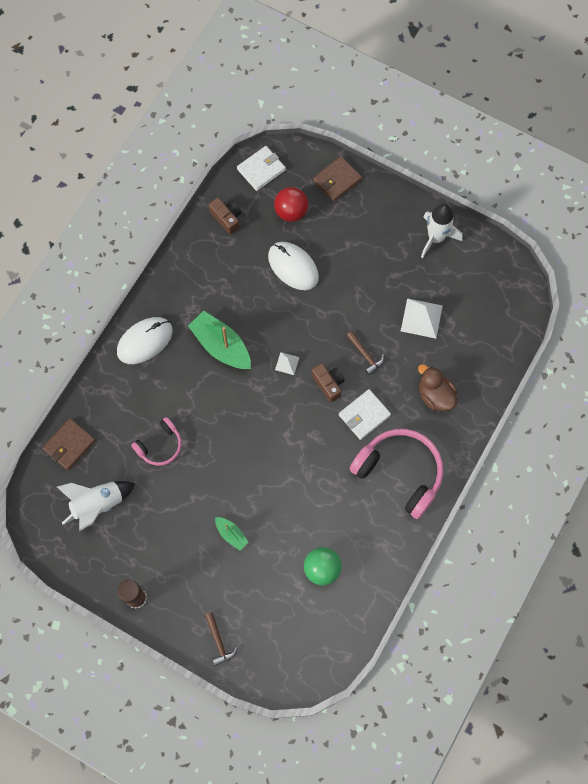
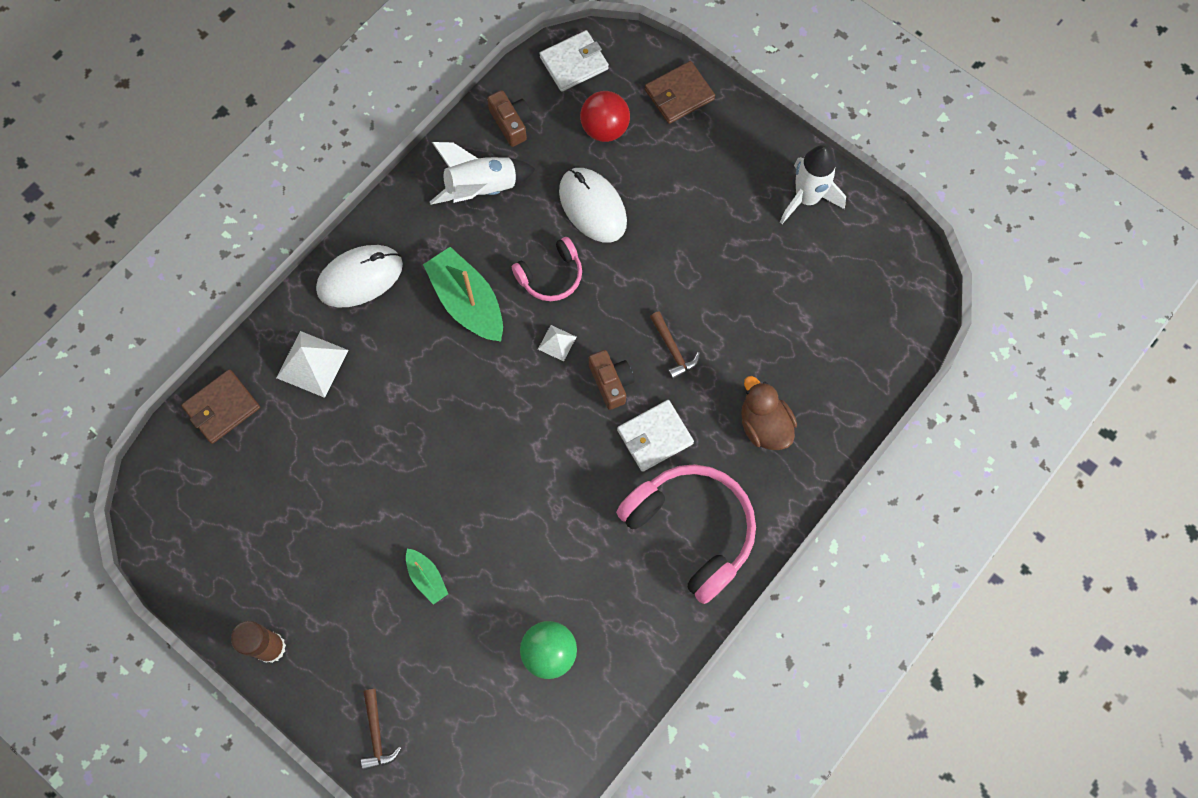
camera: 10 degrees right, 0 degrees up
white rocket [57,481,135,531] -> white rocket moved to [430,142,536,205]
pink headphones [131,417,182,466] -> pink headphones moved to [512,237,582,301]
white pyramid [401,298,443,339] -> white pyramid moved to [276,331,349,398]

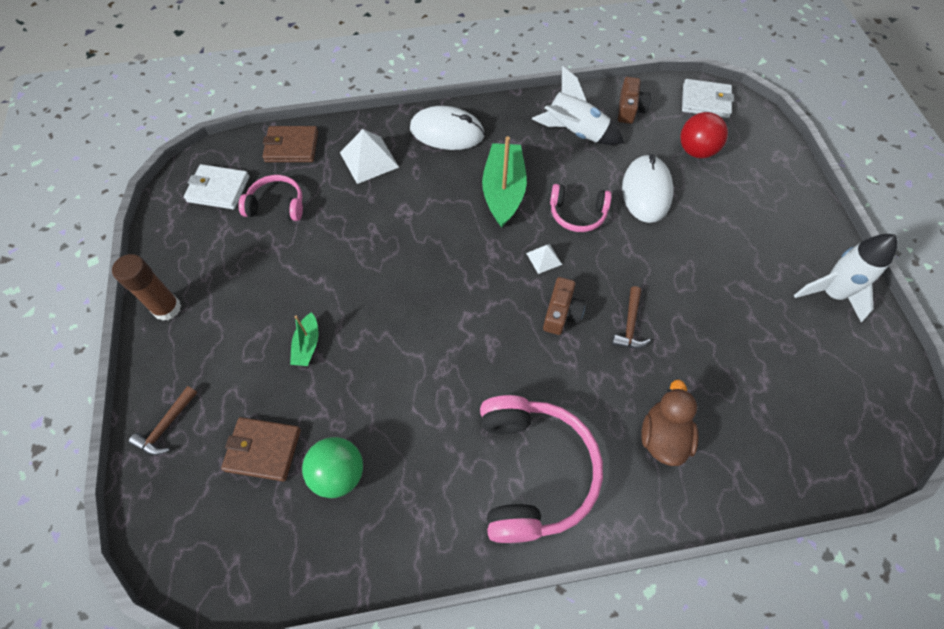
camera: 40 degrees right, 10 degrees down
white wallet [617,400,694,472] -> white wallet moved to [184,164,249,209]
brown wallet [645,61,715,124] -> brown wallet moved to [221,417,301,481]
none -> pink headphones [238,175,303,221]

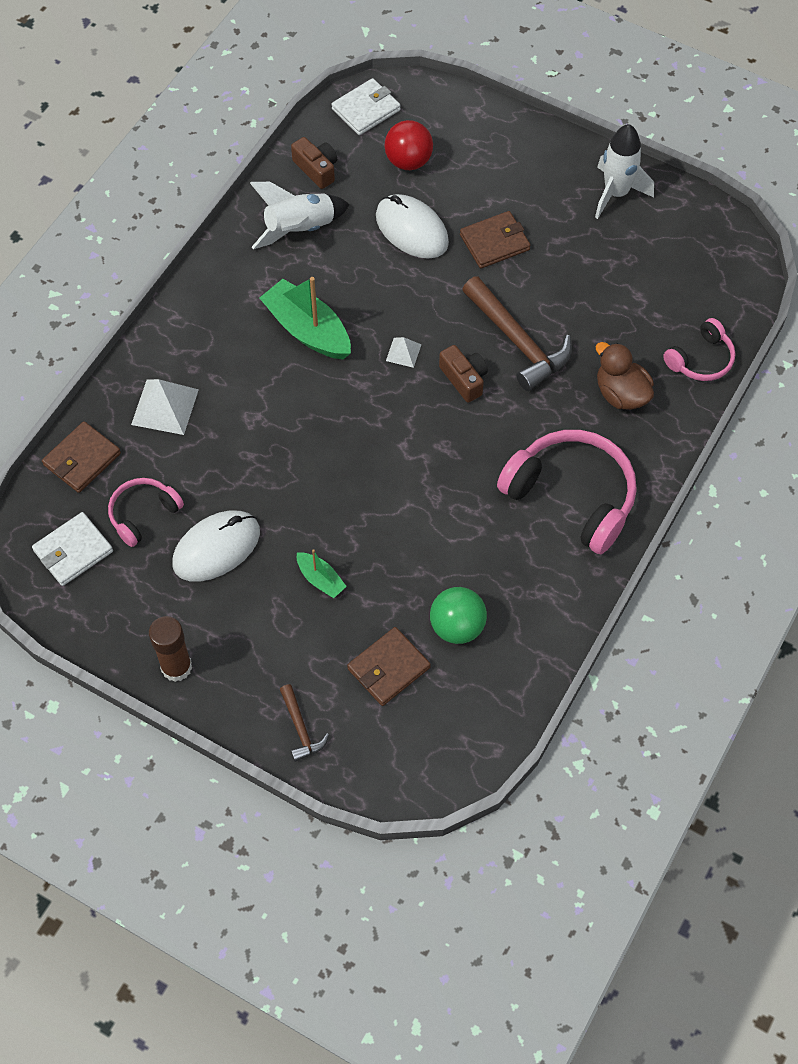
camera: 50 degrees left, 0 degrees up
white mouse [410,106,485,150] -> white mouse moved to [172,511,260,582]
pink headphones [550,184,612,232] -> pink headphones moved to [663,318,735,381]
brown hammer [612,286,651,348] -> brown hammer [462,276,572,391], size x1.96
none -> brown wallet [460,211,531,268]

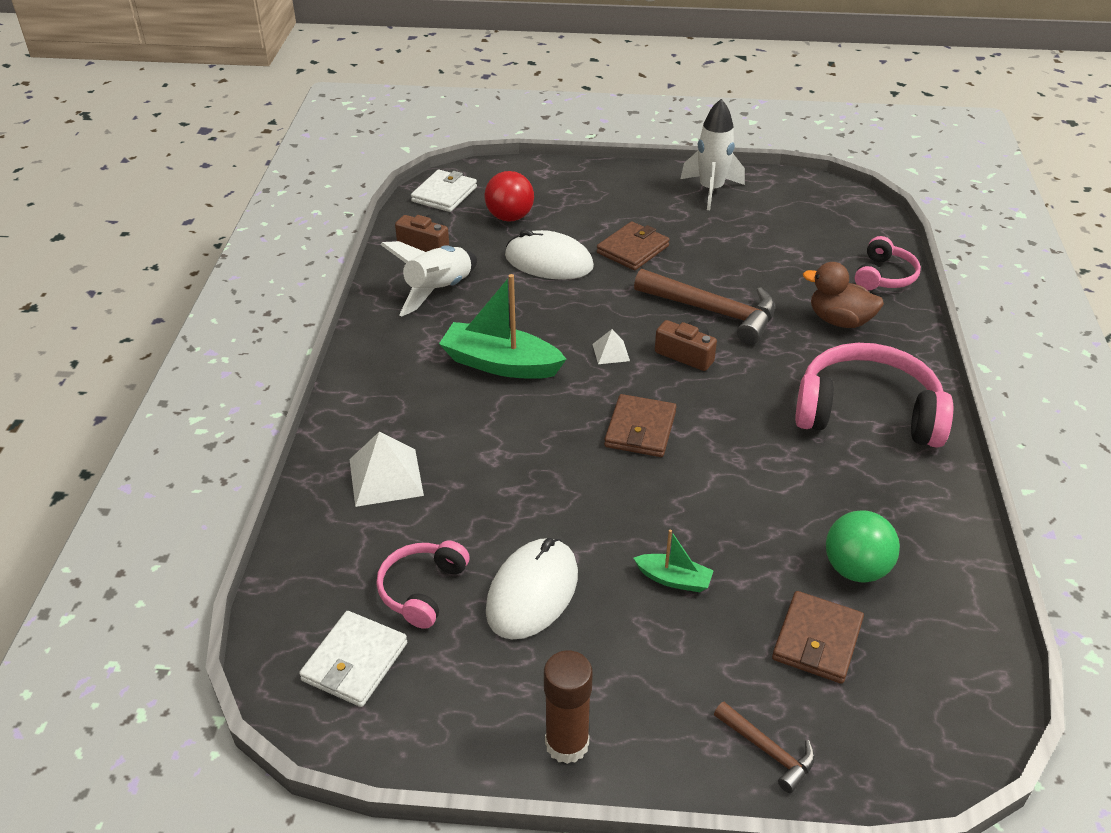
camera: 25 degrees left, 20 degrees down
brown wallet [42,421,121,493] -> brown wallet moved to [604,394,677,457]

